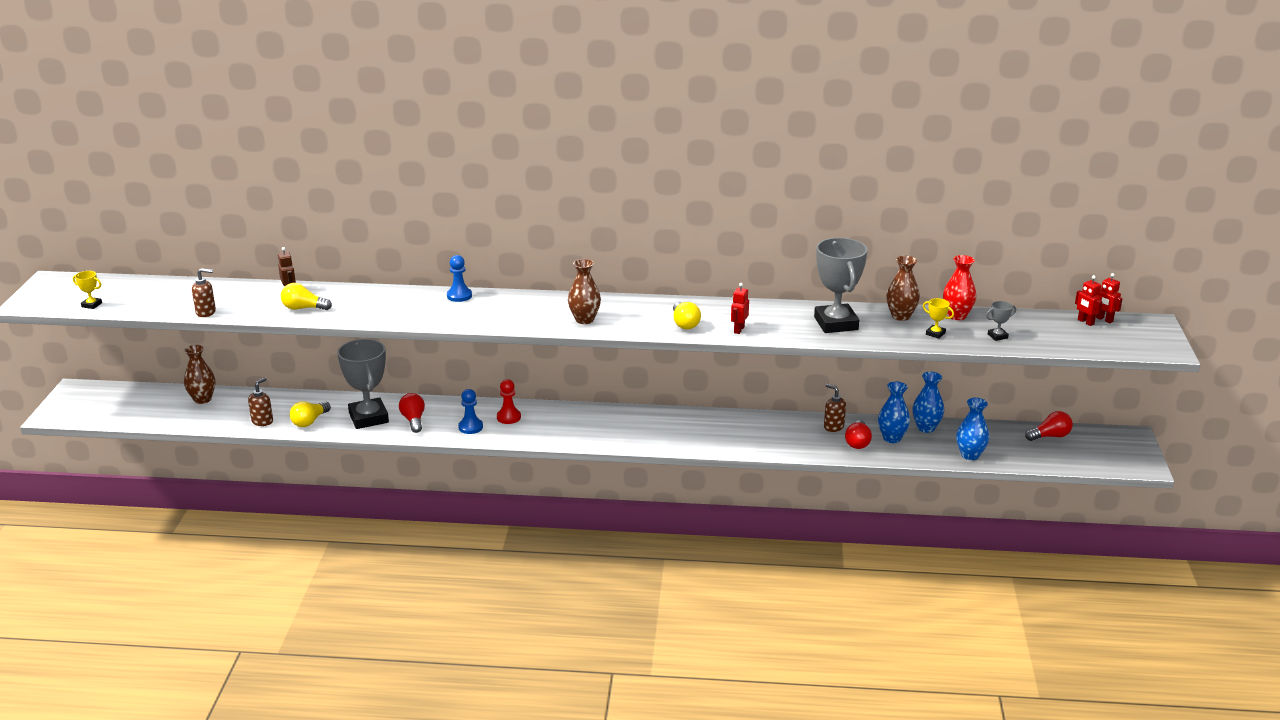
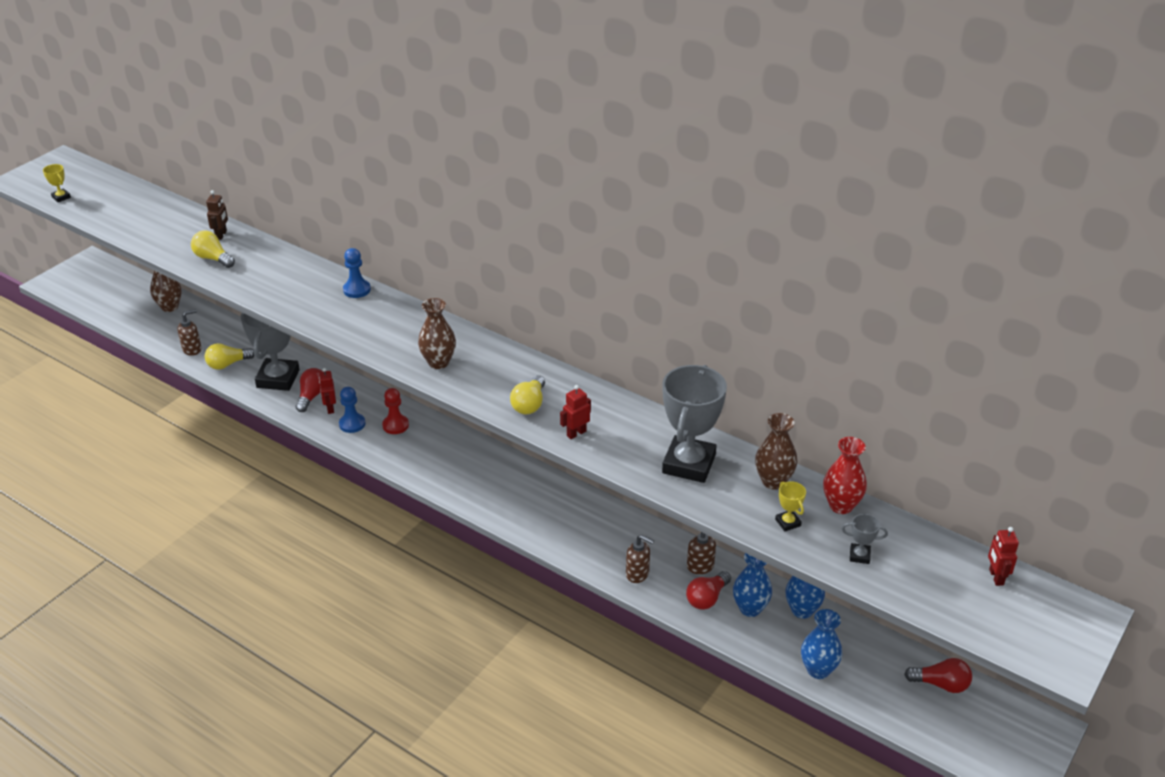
camera: 30 degrees right, 10 degrees up
brown soap dispenser [192,268,216,317] -> brown soap dispenser moved to [626,535,654,583]
red robot [1096,273,1123,323] -> red robot moved to [319,368,336,414]

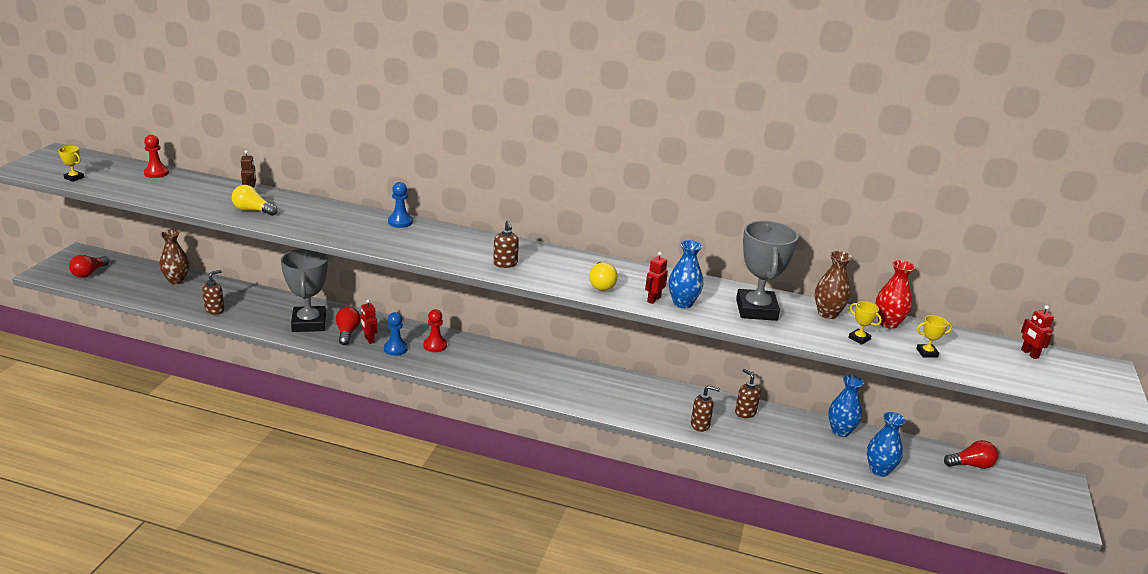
camera: 20 degrees left, 10 degrees down
yellow light bulb [205,343,255,370] -> none
brown vase [418,298,456,369] -> brown soap dispenser [493,220,519,268]
red light bulb [686,571,731,610] -> red light bulb moved to [69,255,110,278]
blue vase [733,553,772,617] -> blue vase moved to [669,240,703,308]
grey trophy [842,514,888,564] -> yellow trophy [916,315,952,358]
none -> red pawn [144,135,169,178]

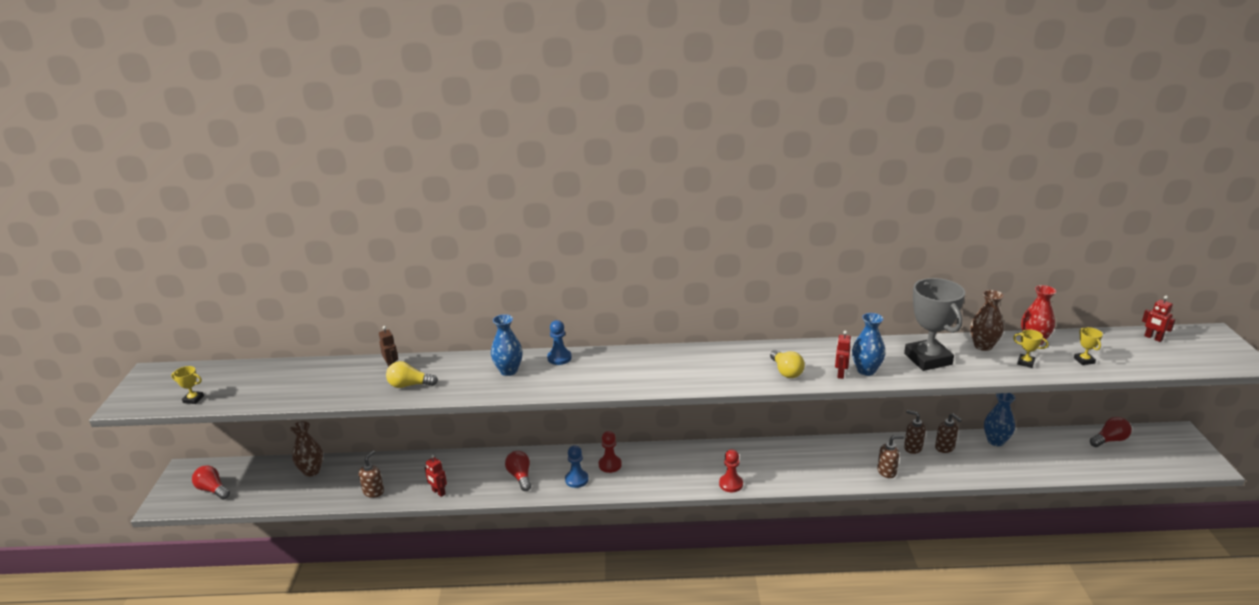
camera: 15 degrees left, 0 degrees up
red light bulb [69,255,110,278] -> red light bulb turned 120 degrees clockwise [192,465,230,500]
red pawn [144,135,169,178] -> red pawn moved to [719,449,743,492]
grey trophy [281,249,328,332] -> none
red robot [360,299,377,344] -> red robot moved to [425,455,447,497]
brown soap dispenser [493,220,519,268] -> brown soap dispenser moved to [935,413,962,453]
blue vase [867,412,906,477] -> blue vase moved to [491,314,523,376]
yellow trophy [916,315,952,358] -> yellow trophy turned 75 degrees counterclockwise [1074,327,1103,365]

